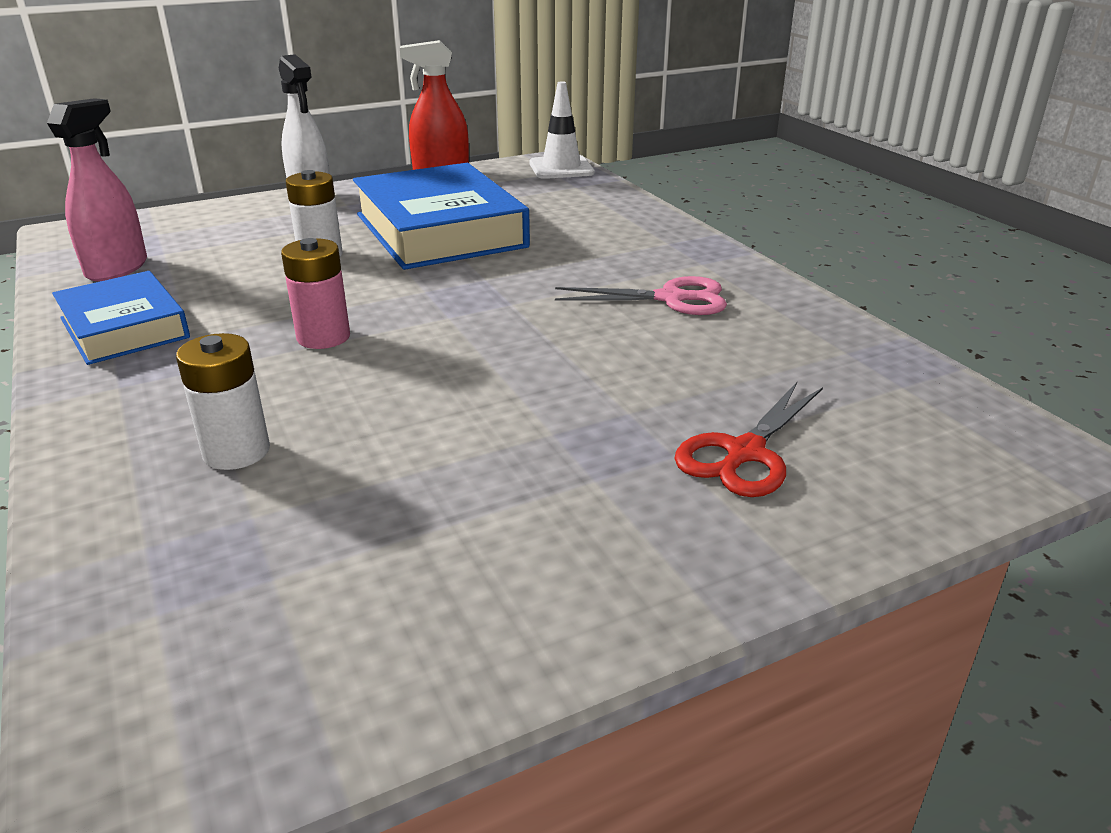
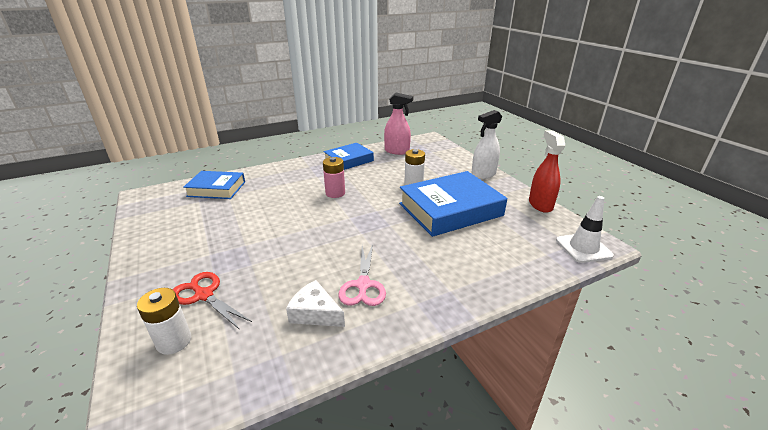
camera: 90 degrees right, 0 degrees up
white battery [176,333,270,470] -> white battery moved to [137,288,191,355]
none -> blue book [183,171,245,199]
none -> white cheese [286,280,345,327]

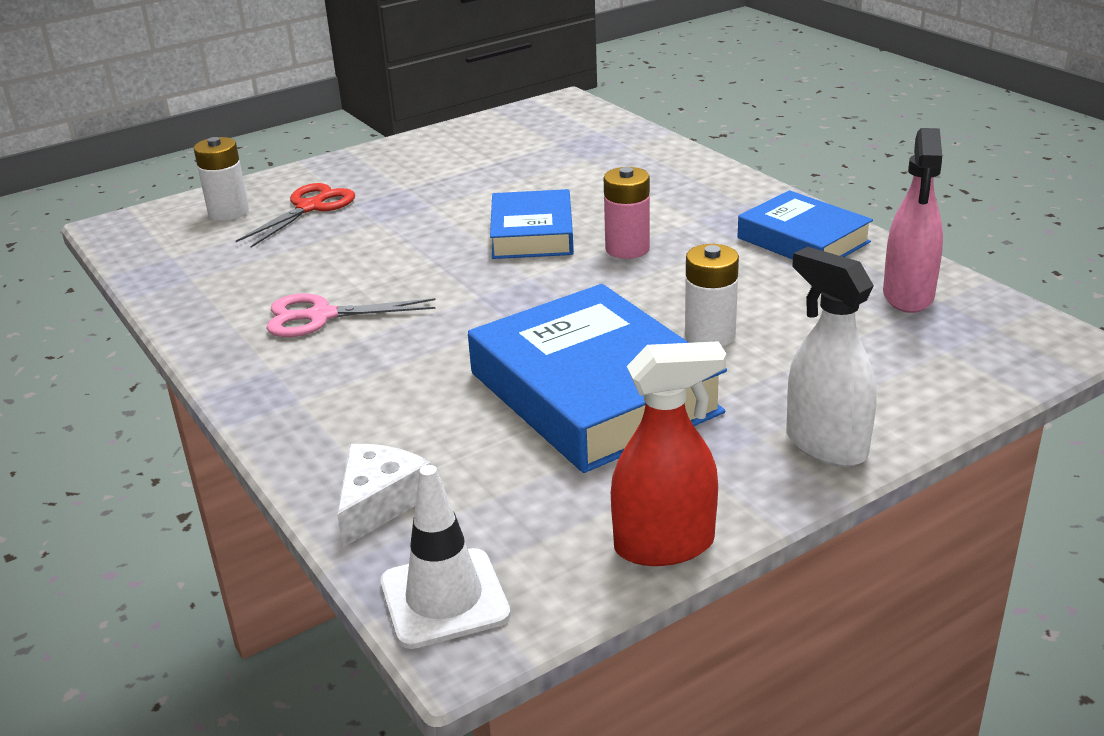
camera: 85 degrees right, 0 degrees up
blue book [183,171,245,199] -> blue book moved to [490,189,574,259]
white cheese [286,280,345,327] -> white cheese moved to [337,444,431,547]

